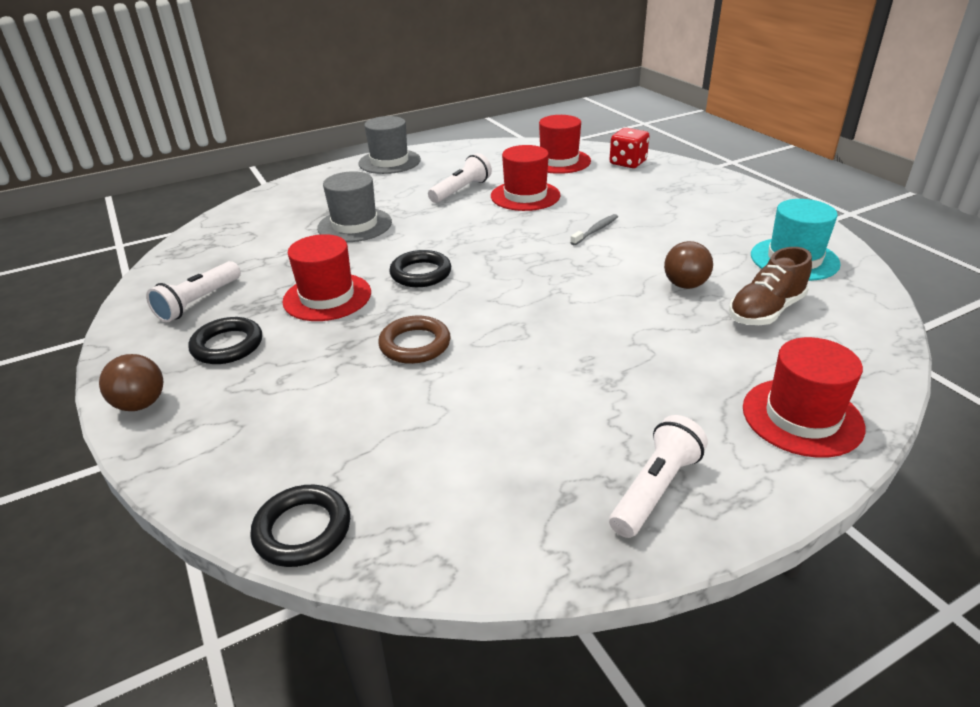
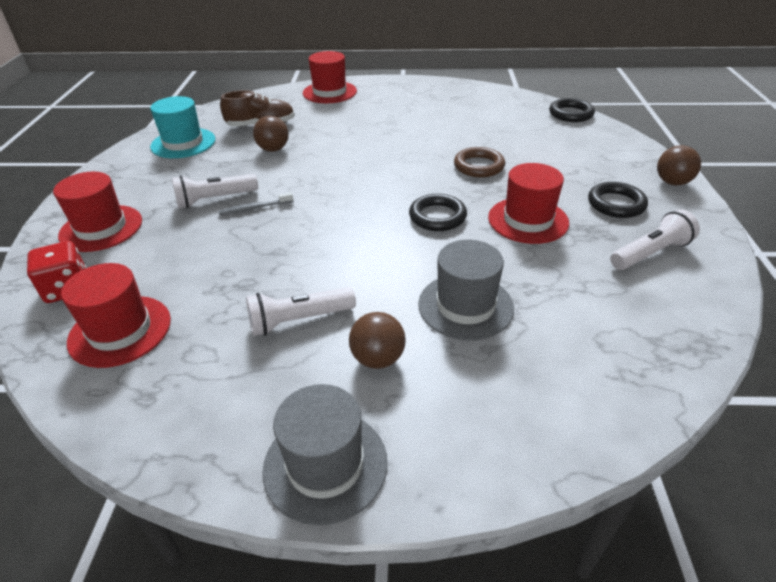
camera: 150 degrees left, 5 degrees up
red hat [491,145,561,211] -> red hat moved to [53,172,142,252]
white flashlight [609,415,708,538] -> white flashlight moved to [172,174,258,208]
none -> brown ball [349,312,406,369]

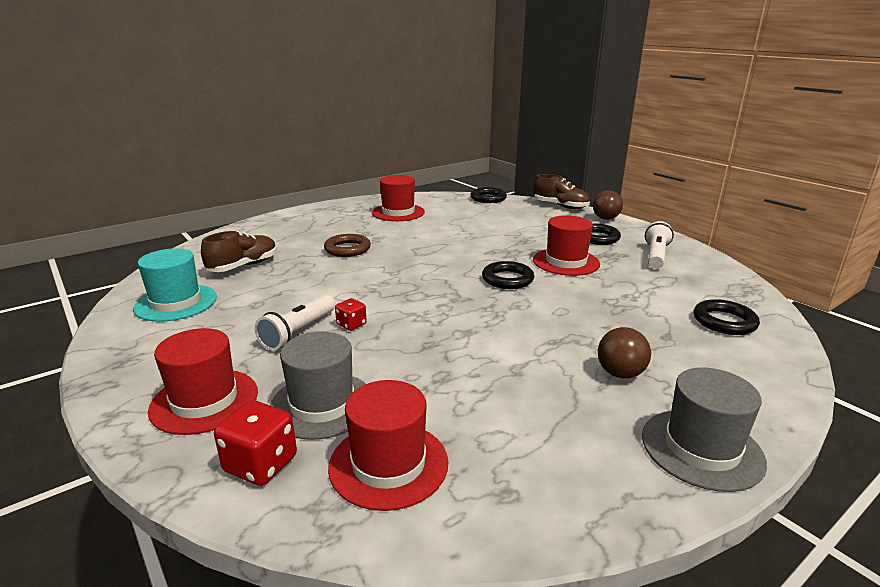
camera: 40 degrees left, 15 degrees down
grey toothbrush [218,192,293,216] -> red dice [335,298,367,331]
white flashlight [246,287,356,336] -> none
brown ball [253,116,289,152] -> none
red hat [303,51,357,103] -> red hat moved to [372,175,425,221]
grey hat [418,240,514,340] -> grey hat moved to [270,332,366,440]
brown ring [454,147,505,177] -> brown ring moved to [324,234,371,257]
none -> brown shoe [533,174,590,209]
none -> black ring [694,299,760,335]

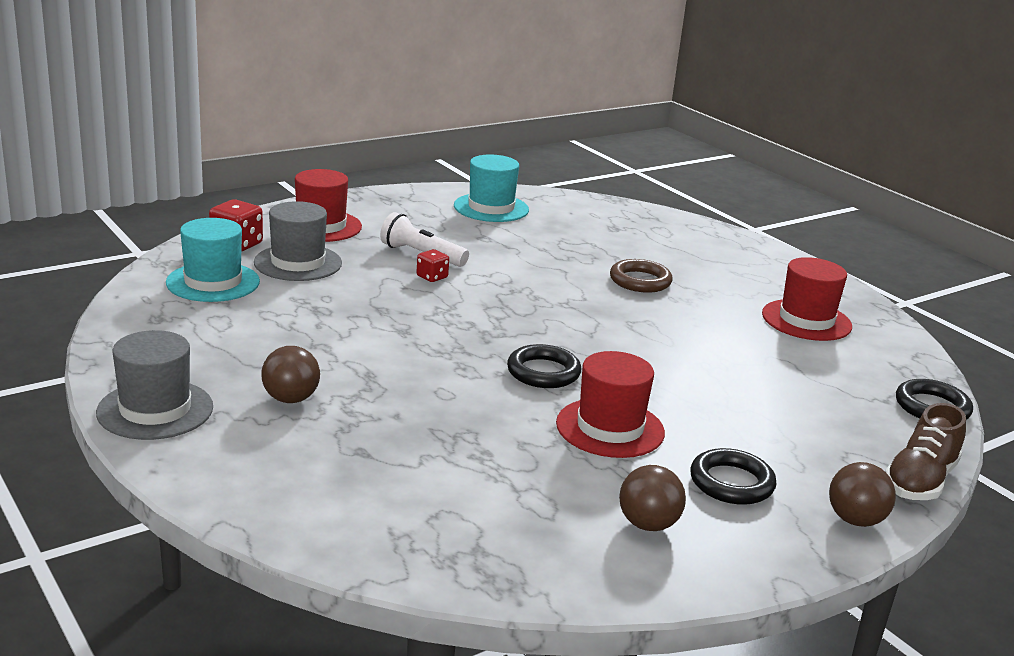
camera: 90 degrees right, 0 degrees up
brown shoe [201,231,277,272] -> none
red hat [328,380,448,511] -> turquoise hat [166,218,260,302]
white flashlight [645,221,674,269] -> brown ball [619,465,686,531]
black ring [694,299,760,335] -> none

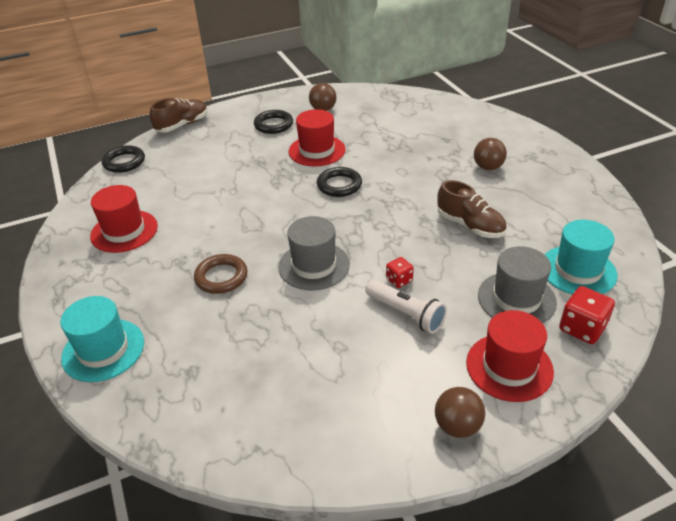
camera: 165 degrees left, 15 degrees up
grey hat [96,330,213,440] -> grey hat moved to [278,216,350,291]
turquoise hat [454,154,529,222] -> turquoise hat moved to [60,296,144,382]
brown ball [829,462,896,527] -> brown ball moved to [435,387,485,438]
none -> brown shoe [438,180,507,238]

